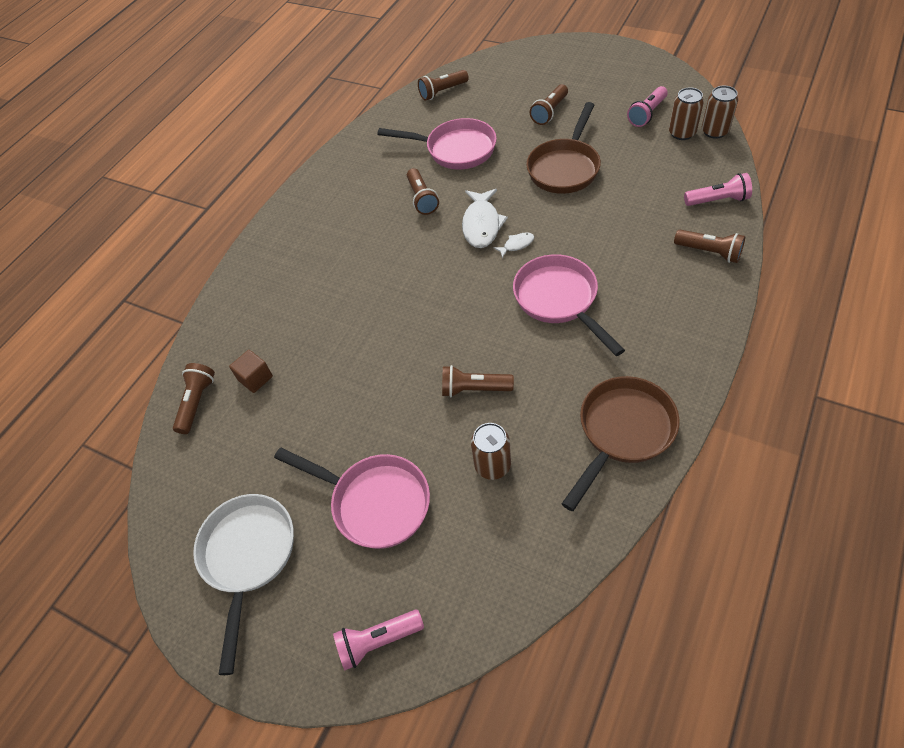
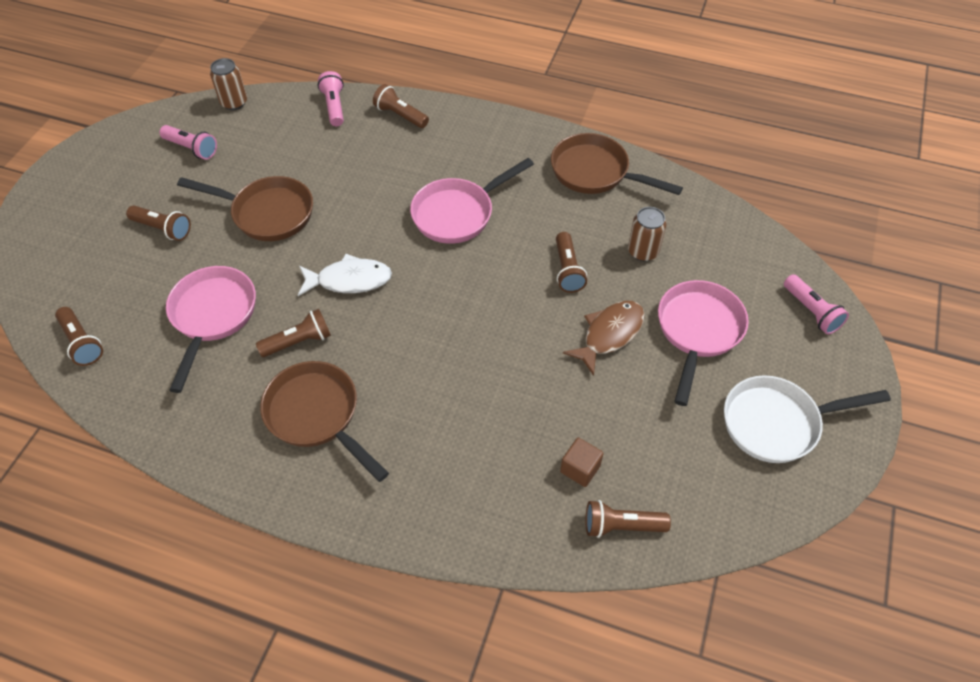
camera: 105 degrees left, 0 degrees up
white fish [493,232,534,258] -> none
brown can [669,87,704,140] -> none
brown flashlight [674,230,745,263] -> brown flashlight turned 75 degrees counterclockwise [373,84,429,128]
none -> brown pan [260,361,389,482]
none -> brown fish [563,301,645,376]

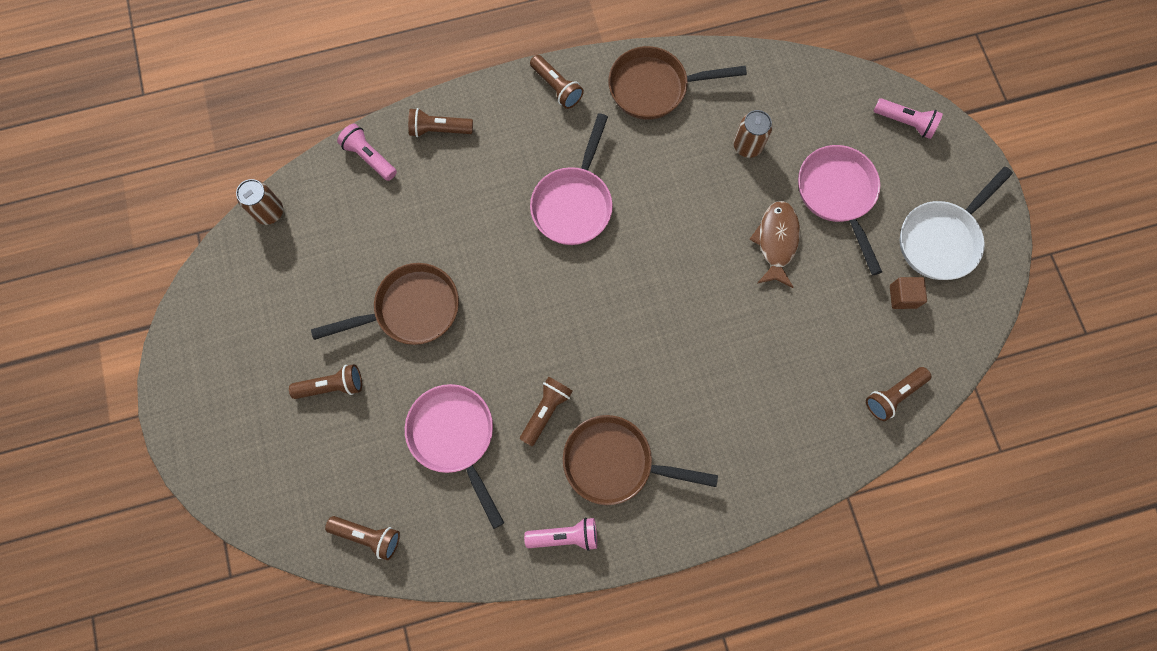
camera: 35 degrees left, 20 degrees up
pink flashlight [160,125,217,160] -> pink flashlight moved to [524,517,597,551]
white fish [298,254,392,296] -> none
brown flashlight [556,232,587,293] -> brown flashlight moved to [530,55,584,109]
brown cube [560,437,604,487] -> brown cube moved to [890,277,927,309]

